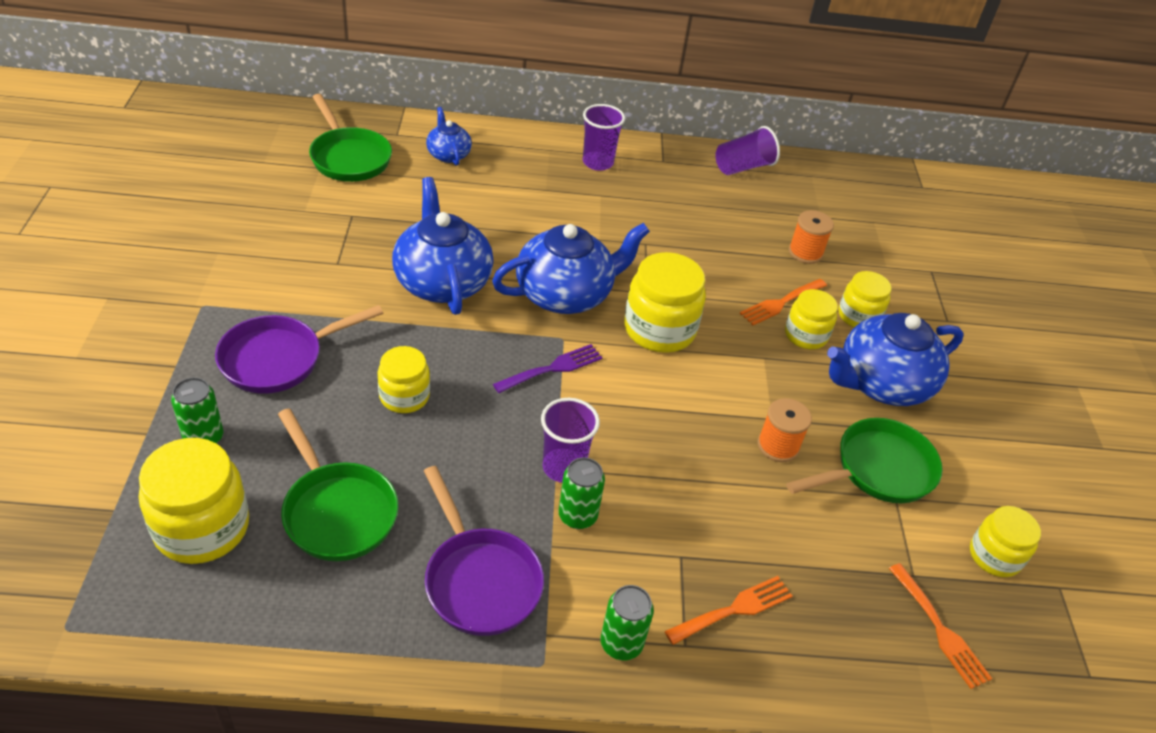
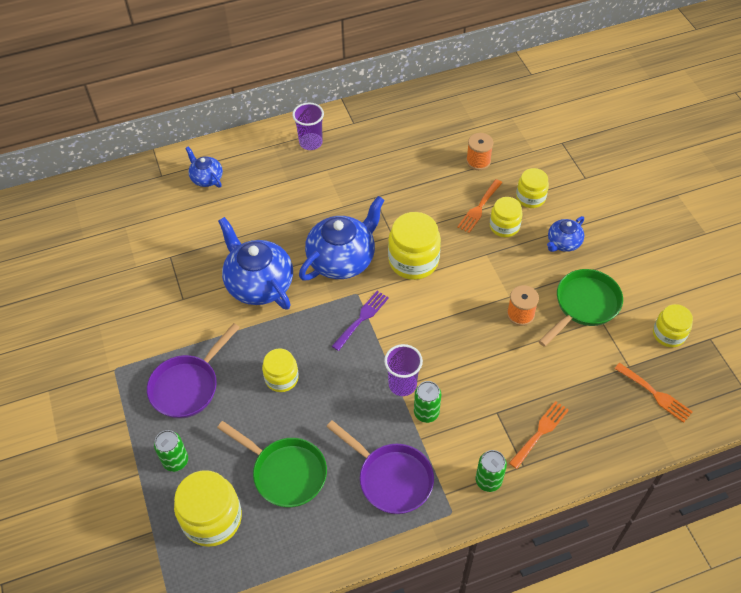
camera: 15 degrees left, 10 degrees up
green pan [309,94,392,182] -> none
purple cup [715,126,780,175] -> none
blue teapot [827,313,964,406] -> blue teapot [547,216,584,252], size x0.52

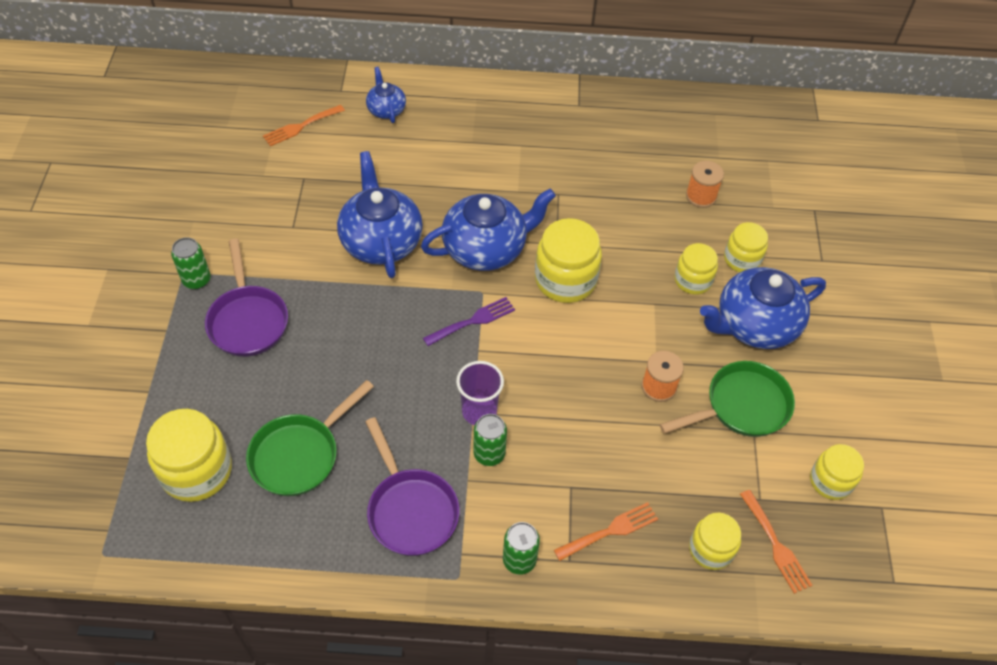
camera: 20 degrees right, 0 degrees up
purple pan [147,323,240,419] -> purple pan turned 75 degrees counterclockwise [205,239,288,357]
green can [154,430,188,472] -> green can moved to [171,237,211,289]
green pan [217,421,327,508] -> green pan turned 75 degrees clockwise [246,380,374,496]
yellow jar [262,349,299,392] -> yellow jar moved to [689,513,741,570]
purple cup [292,103,324,150] -> none
orange fork [457,179,502,233] -> orange fork moved to [263,105,345,146]
blue teapot [547,216,584,252] -> blue teapot [700,267,826,349], size x1.91

